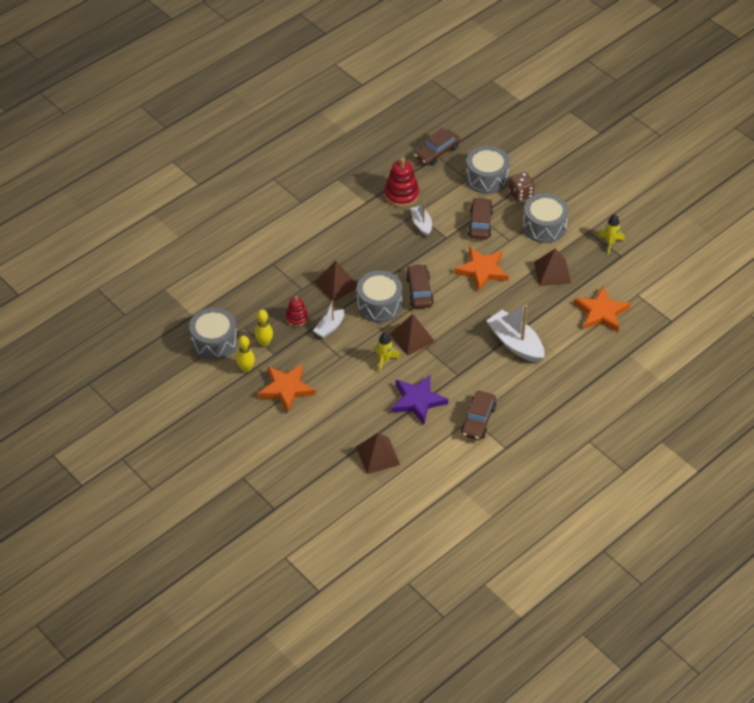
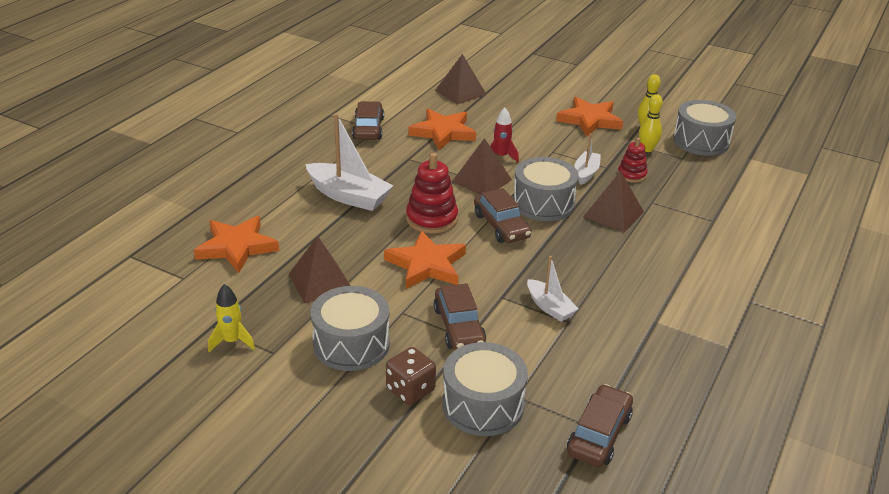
camera: 160 degrees right, 15 degrees down
yellow rocket [374,332,400,372] -> red rocket [490,108,519,163]
red stacking toy [384,158,419,207] -> red stacking toy moved to [406,153,458,234]
purple star [391,374,448,424] -> orange star [408,109,476,150]

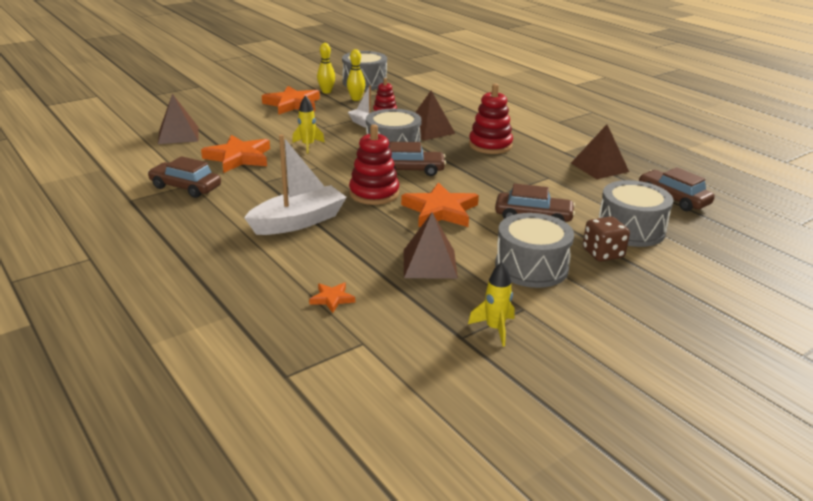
camera: 65 degrees left, 5 degrees down
orange star [194,216,279,273] -> orange star [309,282,355,313], size x0.48
brown pyramid [452,138,512,195] -> brown pyramid moved to [571,124,629,179]
red rocket [490,108,519,163] -> yellow rocket [292,95,325,154]
white boat [527,256,579,322] -> none
none -> red stacking toy [469,84,513,154]

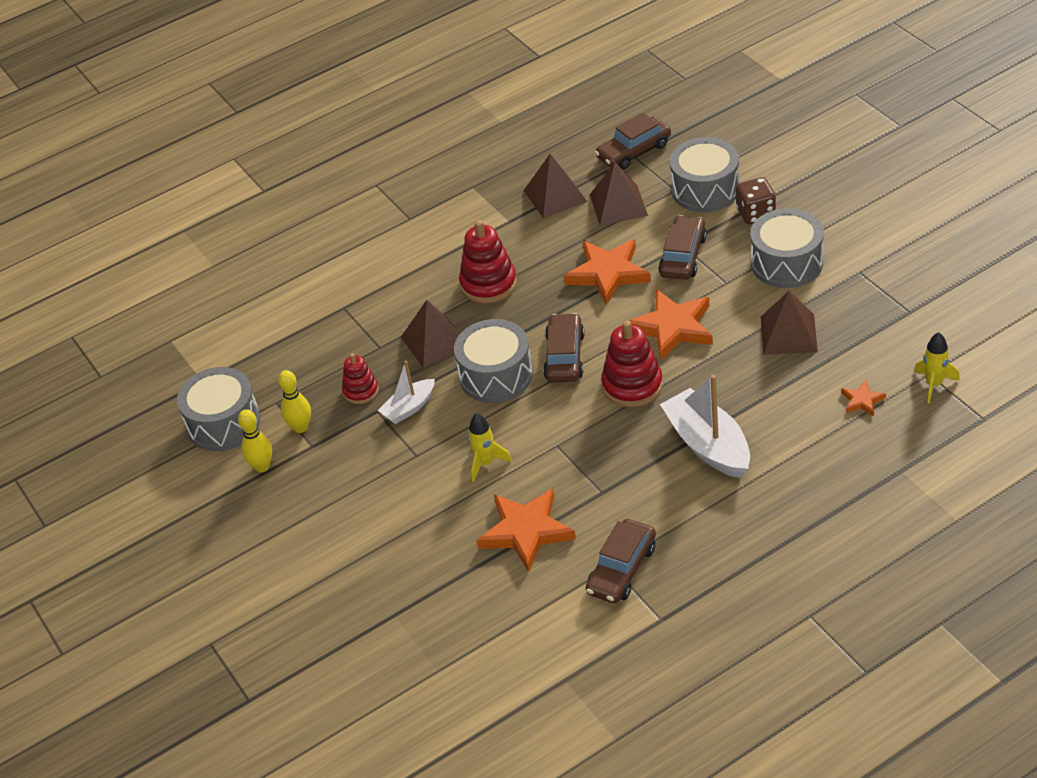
camera: 80 degrees left, 15 degrees up
brown pyramid [158,94,199,144] -> brown pyramid moved to [590,162,648,226]
orange star [262,86,320,115] -> orange star moved to [564,239,651,305]
yellow rocket [468,262,515,346] -> yellow rocket moved to [914,332,960,403]

